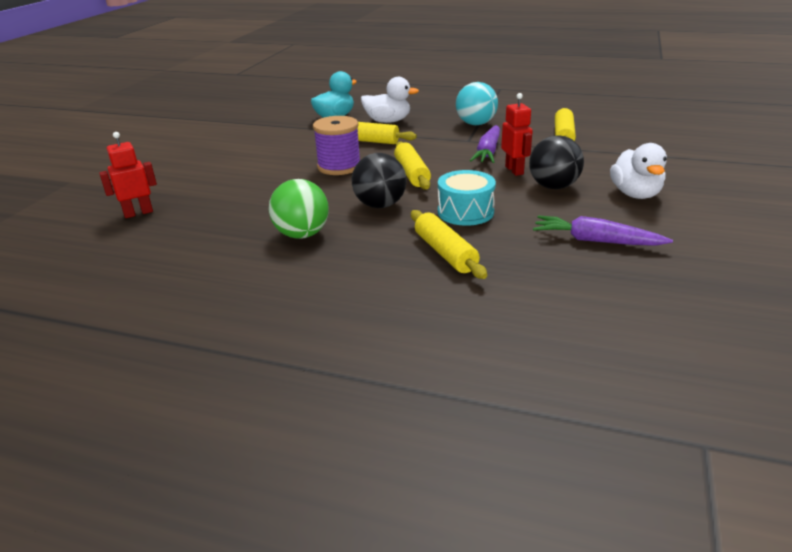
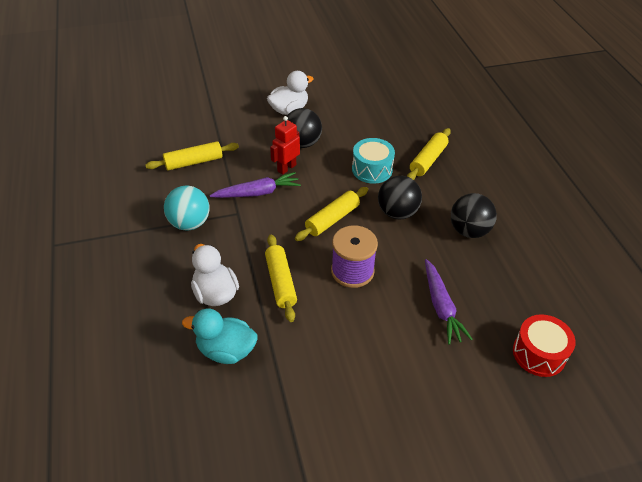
camera: 125 degrees left, 15 degrees up
red robot [99,132,157,218] -> red drum [513,314,575,377]
green ball [269,179,329,239] -> black ball [451,193,497,238]
purple carrot [533,215,673,246] -> purple carrot moved to [425,259,473,345]

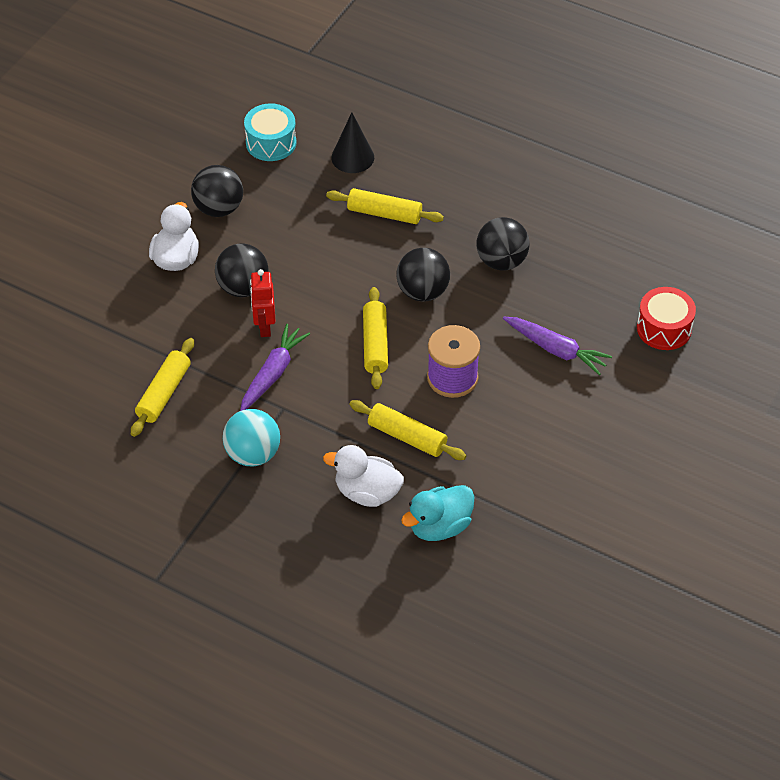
camera: 45 degrees left, 5 degrees up
turquoise drum [352,138,395,184] -> turquoise drum moved to [244,103,296,161]
yellow rolling pin [407,128,451,180] -> yellow rolling pin turned 60 degrees counterclockwise [326,188,444,224]
none -> black ball [191,165,243,217]
none -> black cone [331,112,374,173]

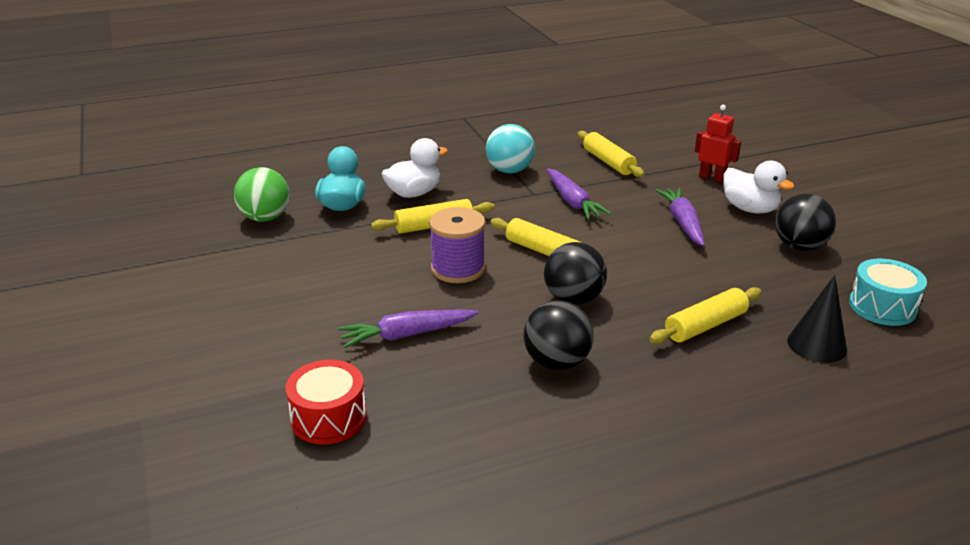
camera: 130 degrees right, 20 degrees down
black ball [215,243,269,297] -> purple carrot [655,188,705,246]
red robot [250,269,276,337] -> red robot moved to [695,105,741,183]
none -> green ball [234,167,290,222]

